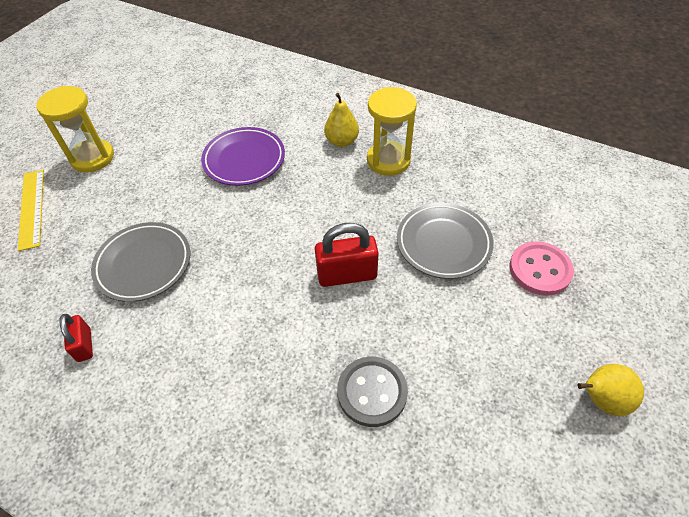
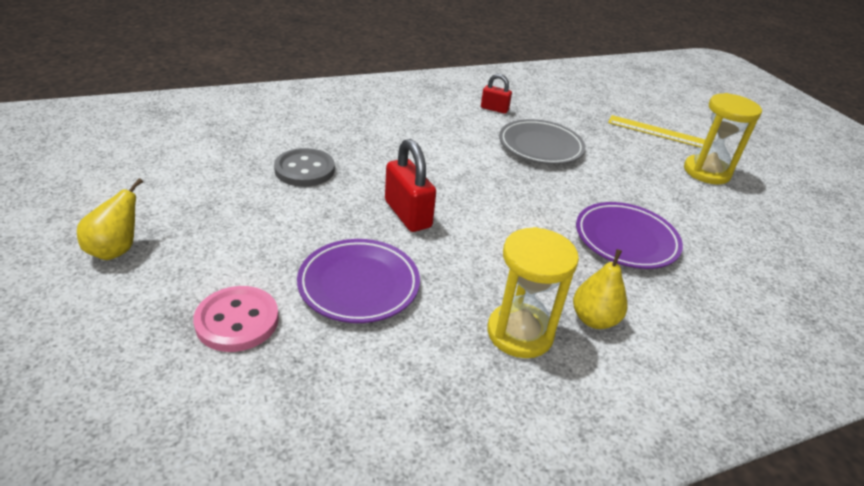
camera: 125 degrees right, 15 degrees down
red padlock [315,223,379,287] -> red padlock turned 60 degrees counterclockwise [385,139,436,232]
grey plate [397,203,494,279] -> purple plate [297,239,420,323]

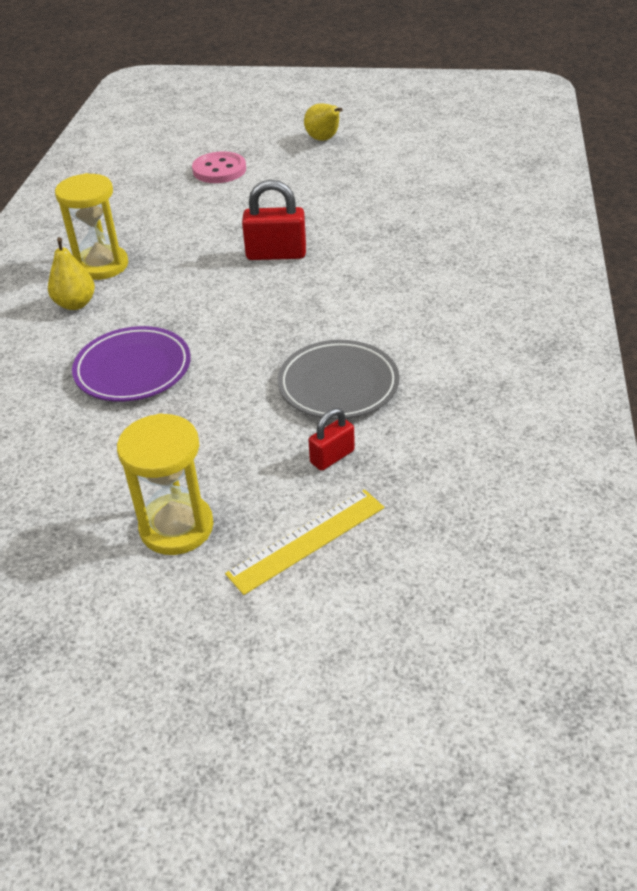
camera: 125 degrees right, 5 degrees up
grey button [274,148,335,187] -> none
purple plate [297,239,420,323] -> none
red padlock [481,74,512,114] -> red padlock moved to [309,408,355,471]

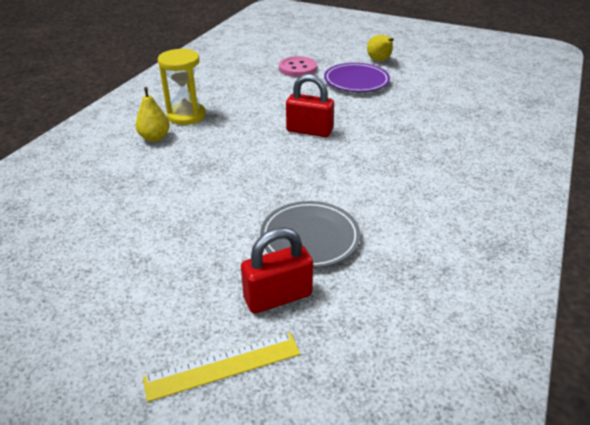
camera: 15 degrees right, 5 degrees down
purple plate [72,326,191,402] -> purple plate moved to [324,63,390,92]
yellow hourglass [117,413,213,555] -> none
red padlock [309,408,355,471] -> red padlock [241,227,313,314], size x1.69

